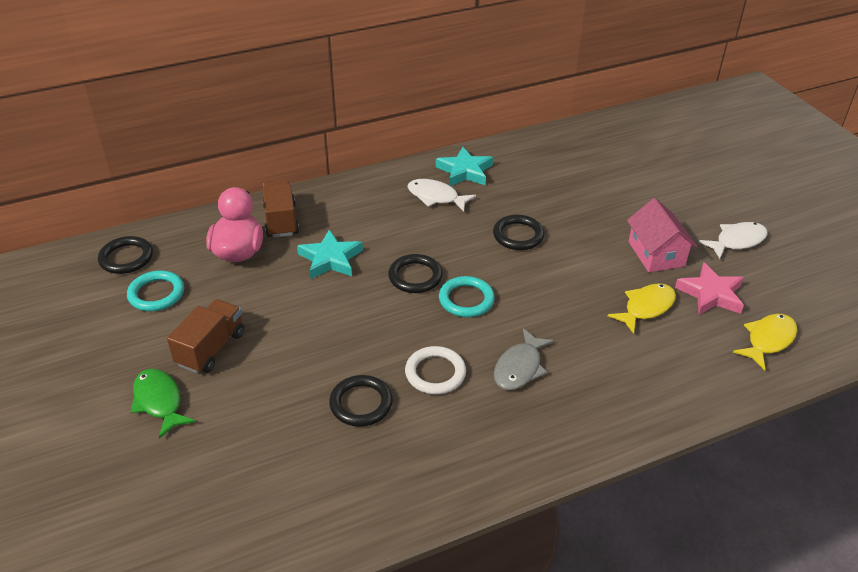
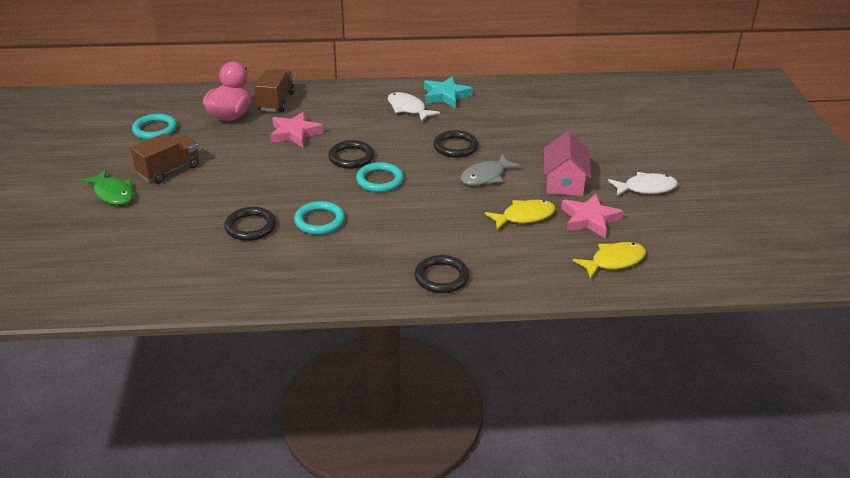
camera: 20 degrees right, 5 degrees down
black ring [98,236,153,274] -> black ring moved to [415,255,469,293]
green fish [131,369,196,439] -> green fish turned 150 degrees clockwise [81,169,134,205]
turquoise star [297,229,363,279] -> pink star [270,112,324,147]
white ring [405,346,466,394] -> turquoise ring [294,201,345,235]
grey fish [494,328,554,390] -> grey fish moved to [461,155,521,186]

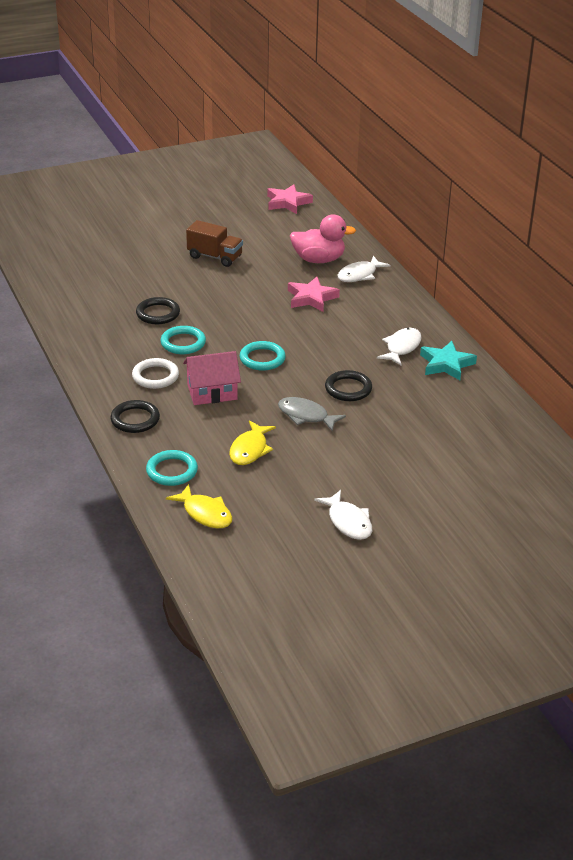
camera: 70 degrees right, 0 degrees up
green fish [81,169,134,205] -> none
turquoise ring [132,114,177,140] -> turquoise ring moved to [146,450,198,486]
brown truck [255,69,295,112] -> white fish [338,256,391,282]
black ring [328,140,374,169] -> none
yellow fish [485,200,556,230] -> yellow fish turned 60 degrees clockwise [229,420,276,465]
pink house [544,131,591,196] -> pink house moved to [183,351,241,405]
pink star [561,194,624,238] -> pink star moved to [267,184,313,214]
none -> white ring [132,358,179,389]

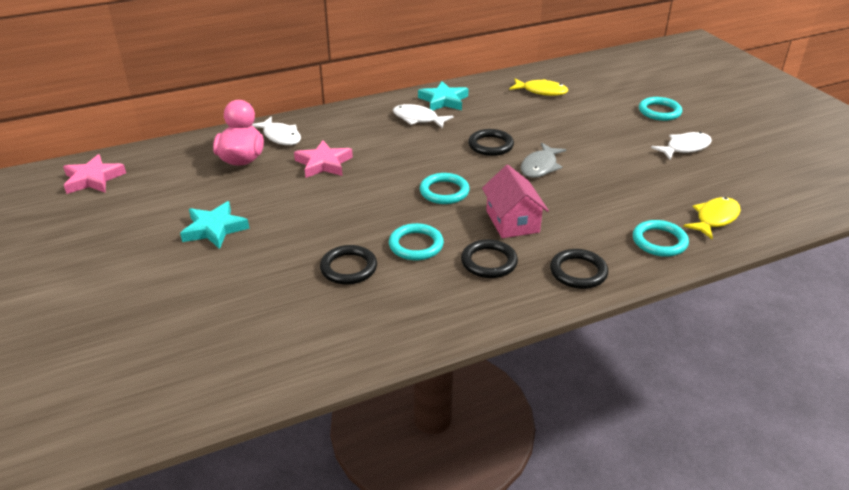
camera: 90 degrees left, 0 degrees up
white ring [132,358,179,389] -> black ring [461,239,518,278]
brown truck [186,220,243,267] -> turquoise star [180,201,249,249]
yellow fish [229,420,276,465] -> yellow fish moved to [509,78,568,96]
none -> turquoise ring [639,97,682,121]

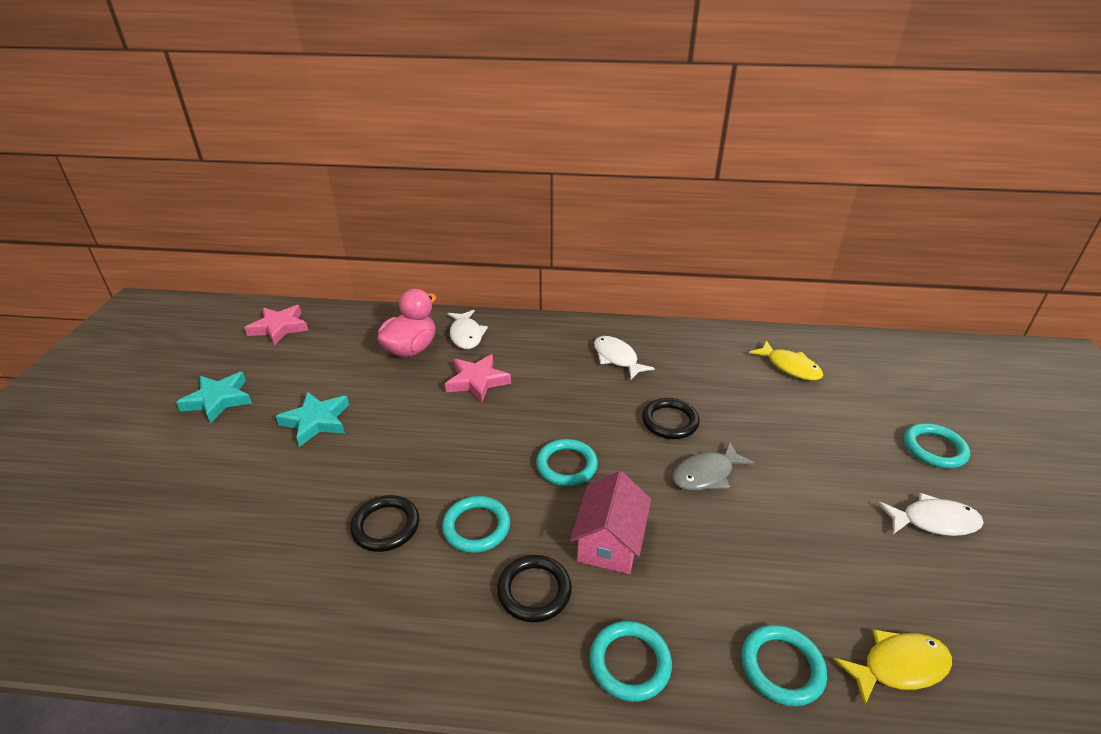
camera: 30 degrees right, 0 degrees up
turquoise star [418,81,469,110] -> turquoise star moved to [176,372,252,423]
black ring [550,249,608,289] -> turquoise ring [590,621,672,702]

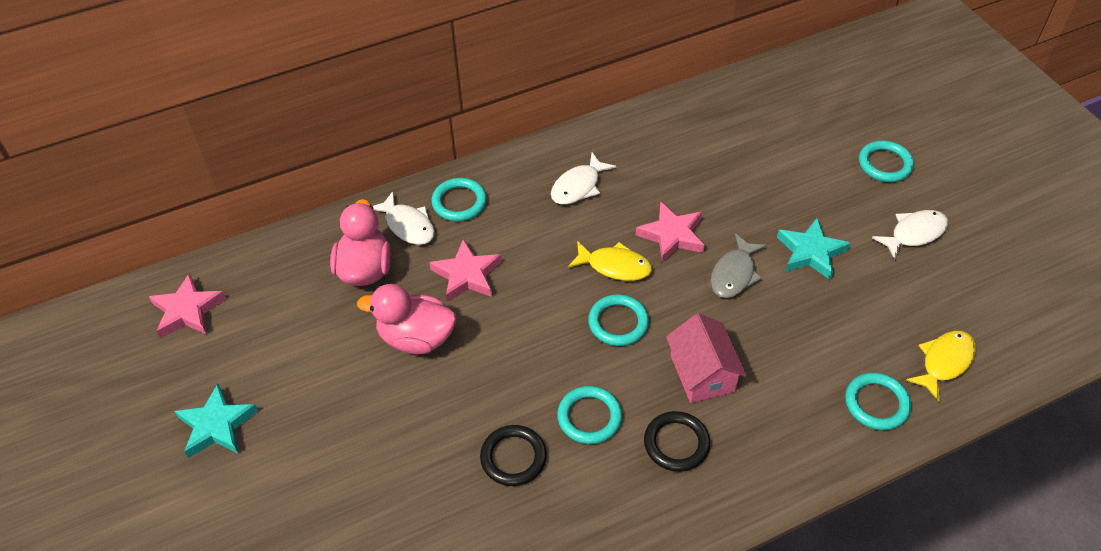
camera: 30 degrees left, 15 degrees up
turquoise star [276,391,349,447] -> turquoise star moved to [777,218,850,280]
turquoise ring [590,621,672,702] -> turquoise ring moved to [431,178,487,221]
white fish [594,336,655,380] -> white fish turned 75 degrees counterclockwise [551,153,616,205]
black ring [642,398,700,439] -> pink star [636,201,705,263]
yellow fish [749,340,823,381] -> yellow fish moved to [568,241,652,281]
none -> pink duck [357,284,456,354]

